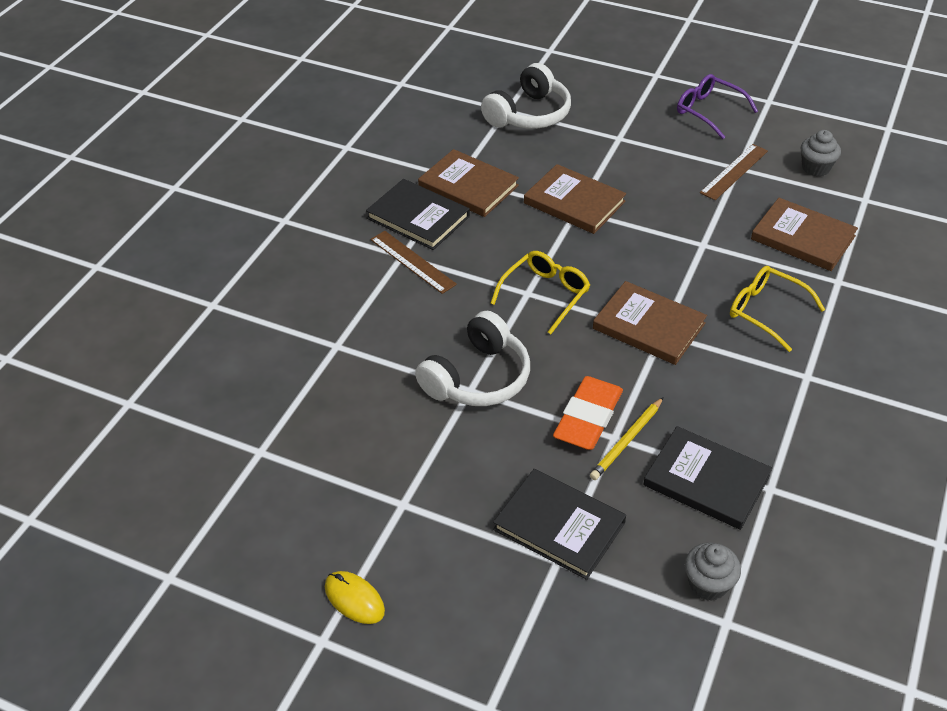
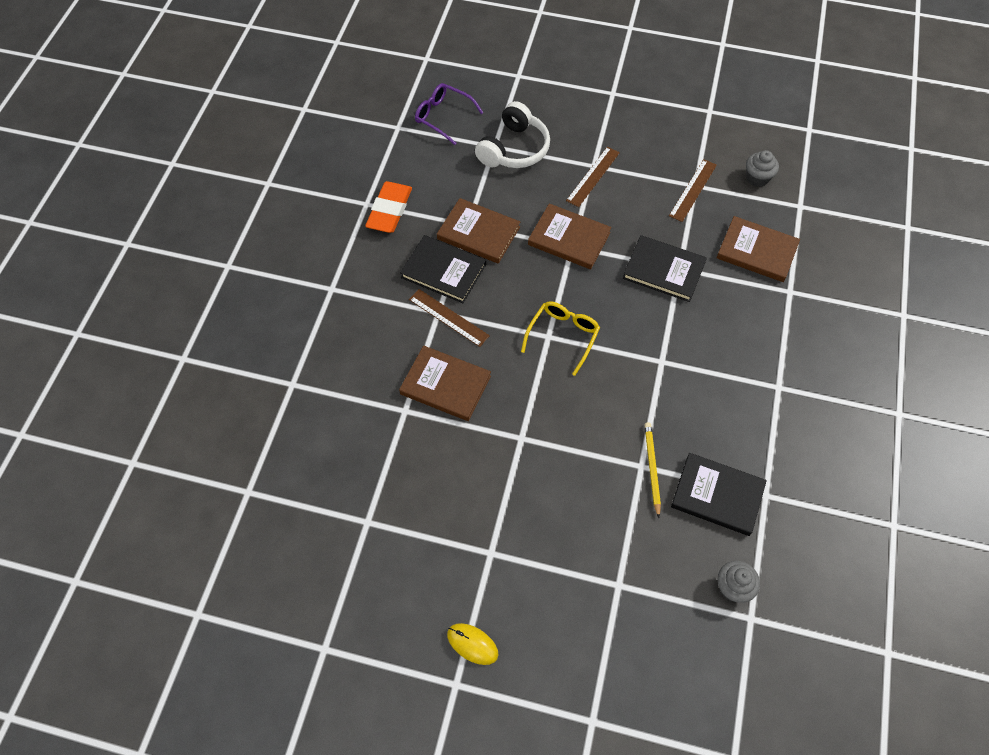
camera: 10 degrees left, 15 degrees up
white headphones [415,311,530,406] -> none
black book [493,469,626,580] -> black book moved to [623,235,707,302]
orange eraser [553,376,623,450] -> orange eraser moved to [365,181,412,233]
yellow pencil [590,397,664,480] -> yellow pencil turned 150 degrees clockwise [644,422,661,518]
brown book [593,281,707,365] -> brown book moved to [399,345,491,421]
purple glasses [677,74,758,139] -> purple glasses moved to [415,83,483,145]
yellow glasses [730,266,825,352] -> none
none -> brown ruler [566,147,620,207]

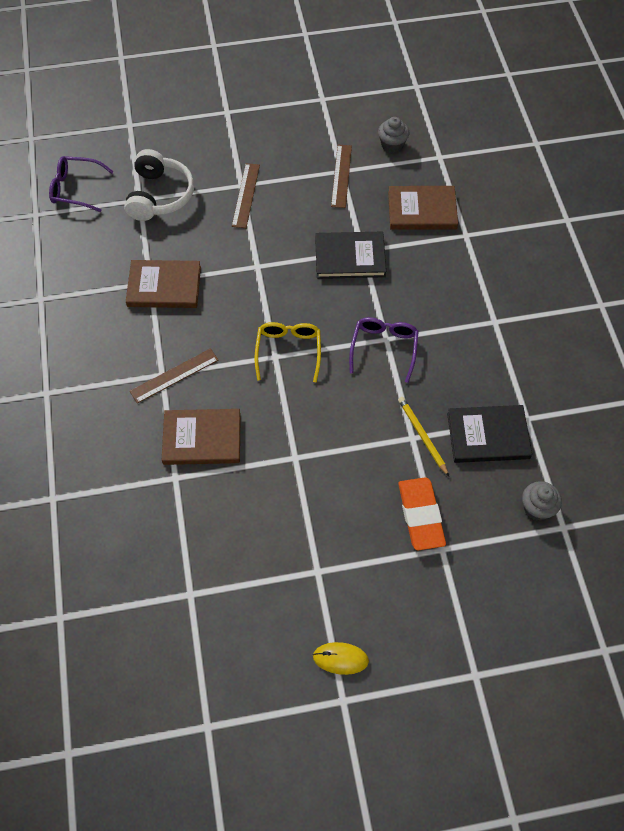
camera: 25 degrees left, 0 degrees up
orange eraser [365,181,412,233] -> orange eraser moved to [398,477,446,550]
black book [400,235,486,303] -> none
brown ruler [409,289,490,347] -> brown ruler turned 45 degrees counterclockwise [130,348,218,403]
brown book [528,203,612,269] -> none
none -> purple glasses [349,317,419,383]

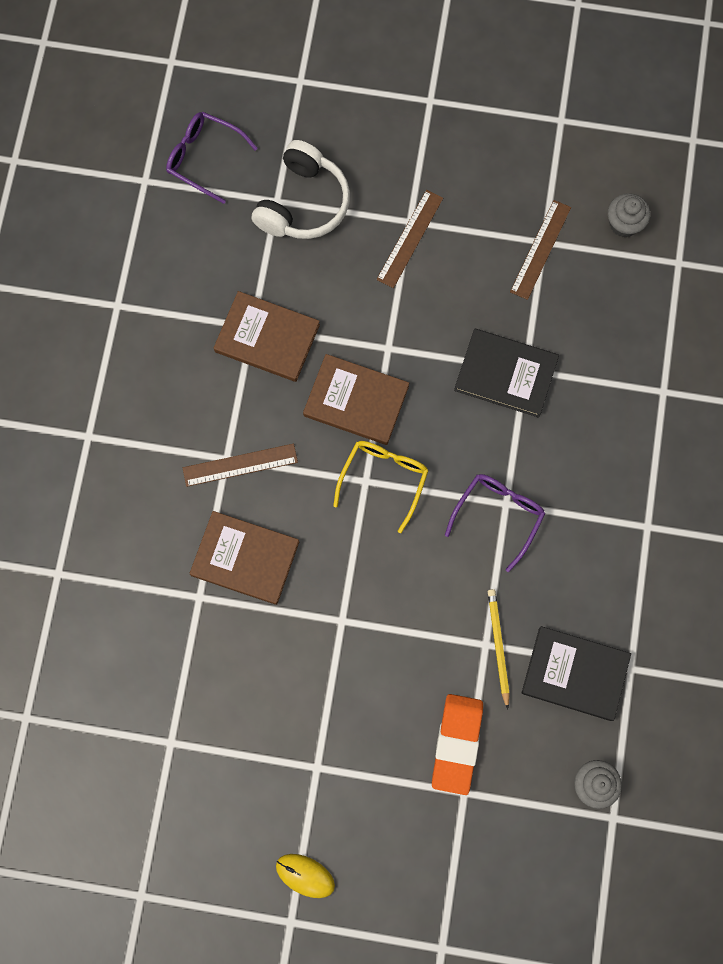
camera: 20 degrees right, 15 degrees up
brown book [388,186,458,230] -> brown book moved to [303,354,409,445]

